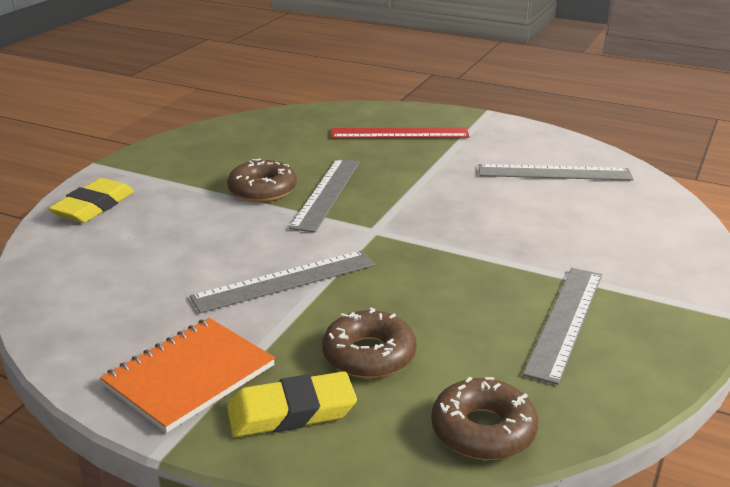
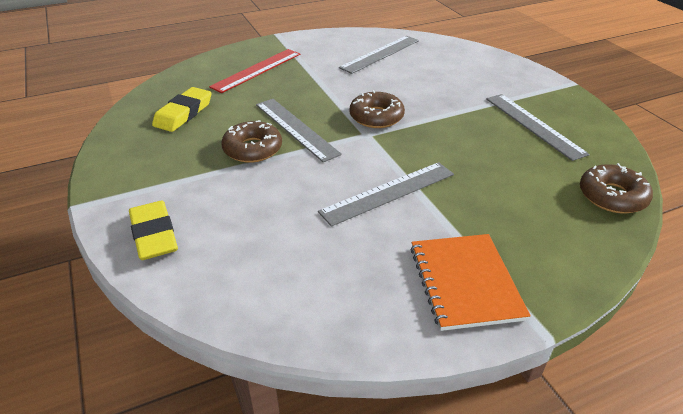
camera: 50 degrees left, 10 degrees up
grey ruler [190,250,375,313] -> grey ruler turned 45 degrees clockwise [318,162,454,227]
yellow eraser [227,371,357,437] -> yellow eraser moved to [152,87,212,132]
brown donut [322,307,417,378] -> brown donut moved to [350,90,405,128]

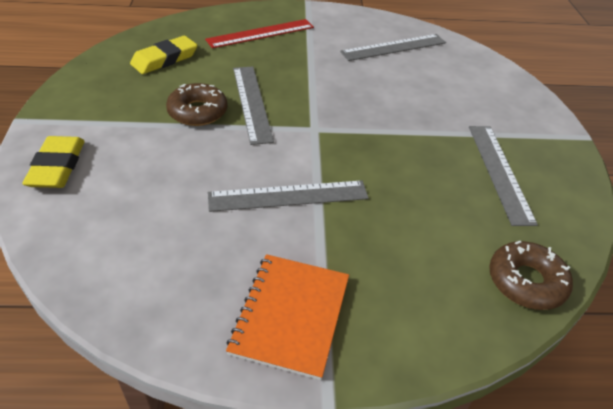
camera: 20 degrees right, 5 degrees up
brown donut [350,90,405,128] -> none

